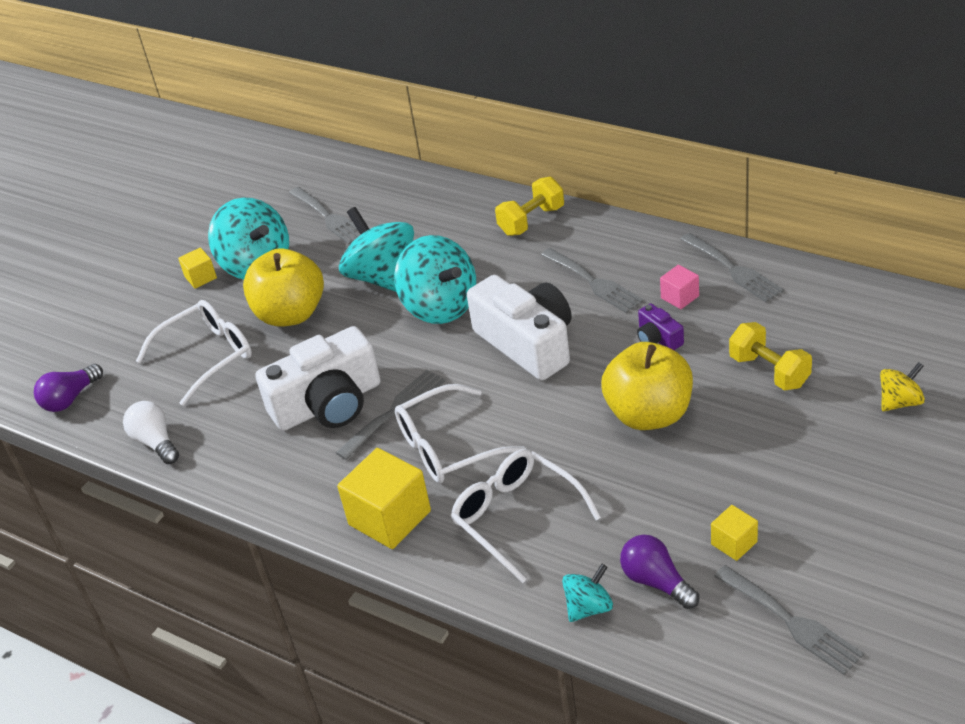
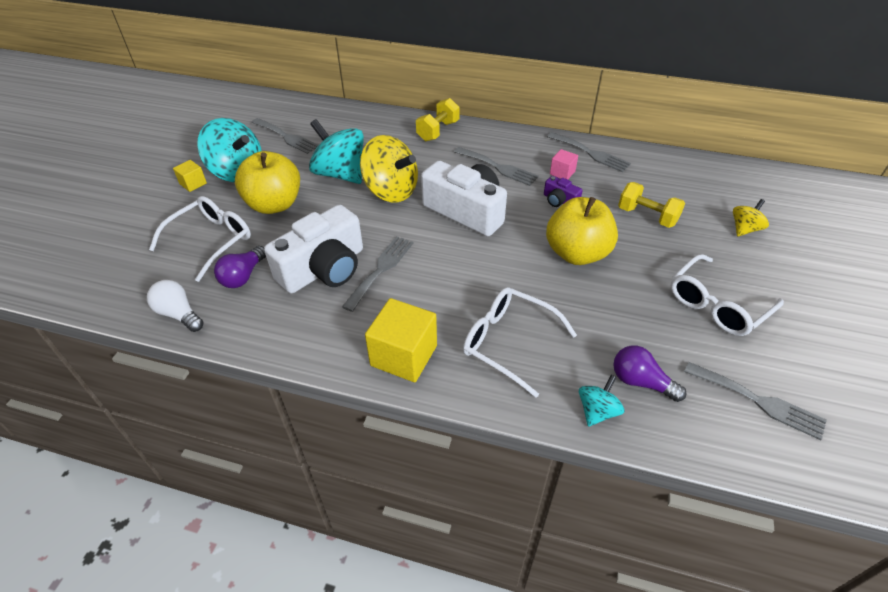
camera: 20 degrees left, 5 degrees up
purple light bulb [34,364,103,412] -> purple light bulb moved to [214,246,266,288]
turquoise spinning top [394,235,476,324] -> yellow spinning top [360,135,418,202]
white glasses [395,384,526,483] -> white glasses moved to [671,254,784,336]
yellow cube [711,505,758,561] -> none

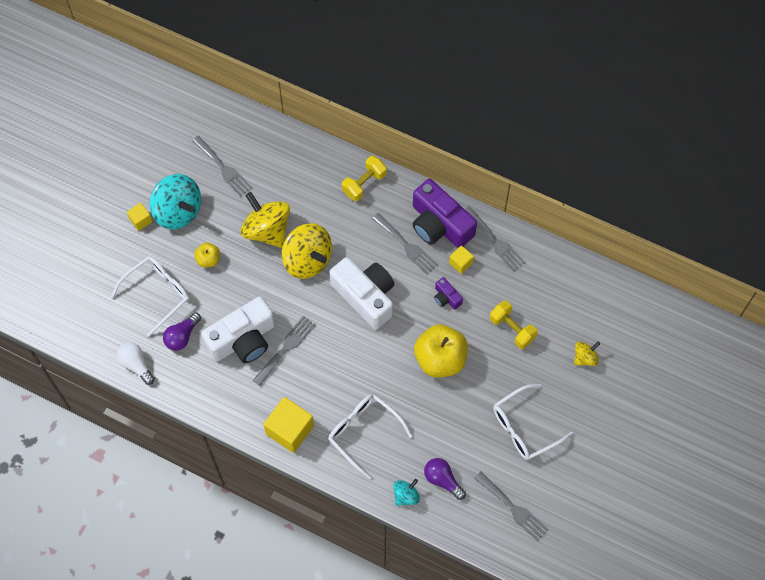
camera: 10 degrees right, 20 degrees up
yellow apple [235,151,300,214] -> yellow apple [195,243,220,268], size x0.49
turquoise spinning top [309,119,364,184] -> yellow spinning top [241,192,290,248]
pink cube [550,149,578,180] -> yellow cube [449,245,474,274]
none -> purple camera [413,179,477,248]

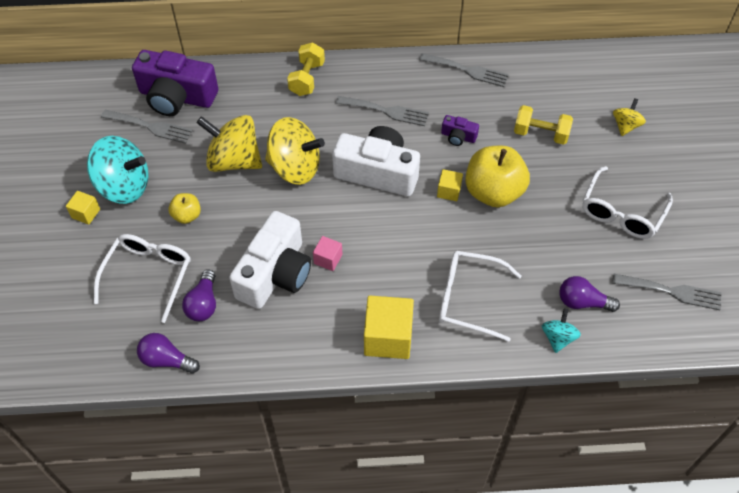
camera: 30 degrees left, 10 degrees down
white light bulb [117,343,155,385] -> purple light bulb [137,333,200,374]
grey fork [253,316,316,386] -> pink cube [313,236,343,271]
purple camera [413,179,477,248] -> purple camera moved to [132,50,218,116]
yellow cube [449,245,474,274] -> yellow cube moved to [437,169,463,201]

